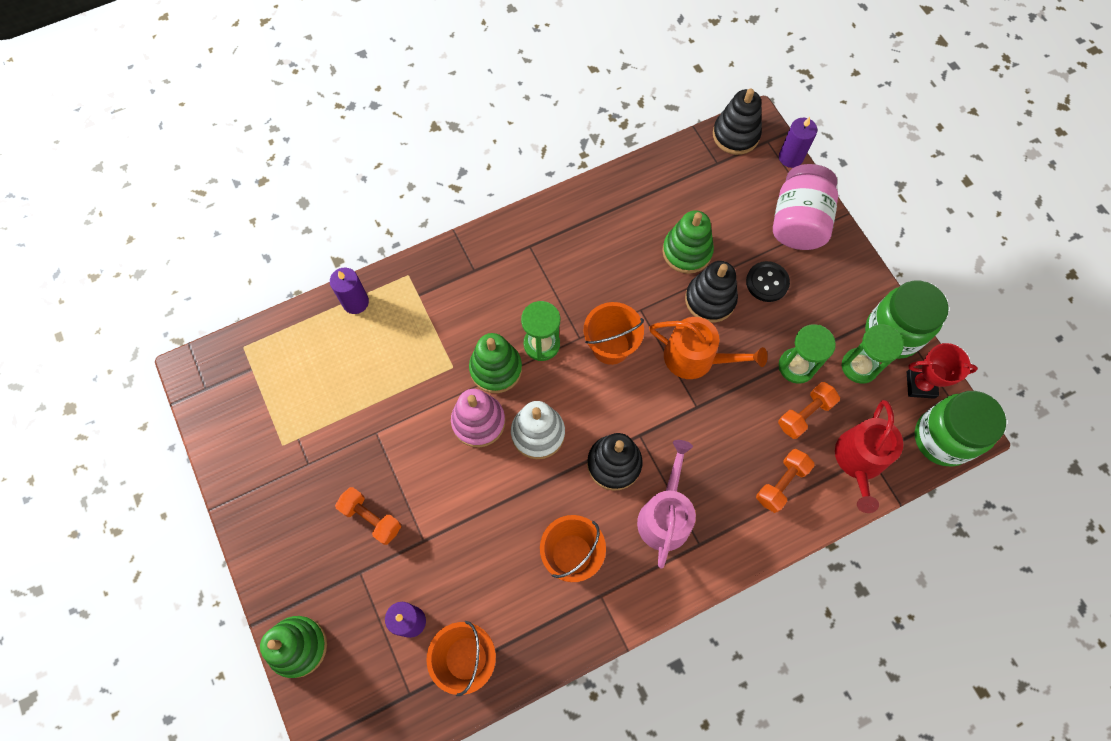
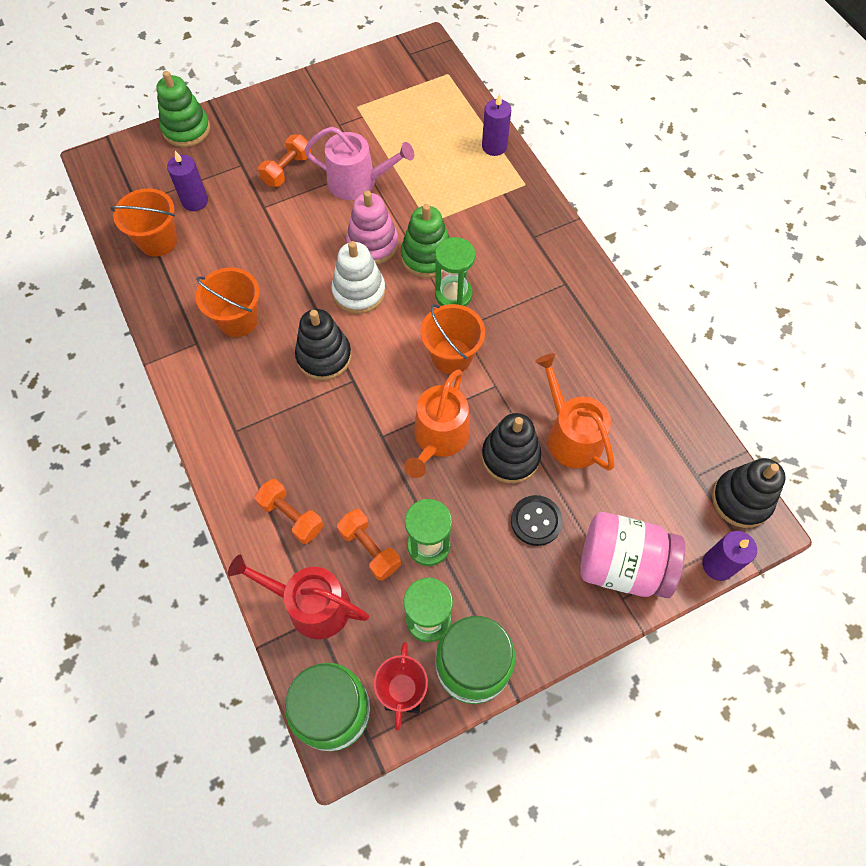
camera: 90 degrees right, 5 degrees down
pink watering can [637,440,696,569] -> pink watering can moved to [304,127,414,200]
green stacking toy [662,210,714,274] -> orange watering can [535,353,615,471]

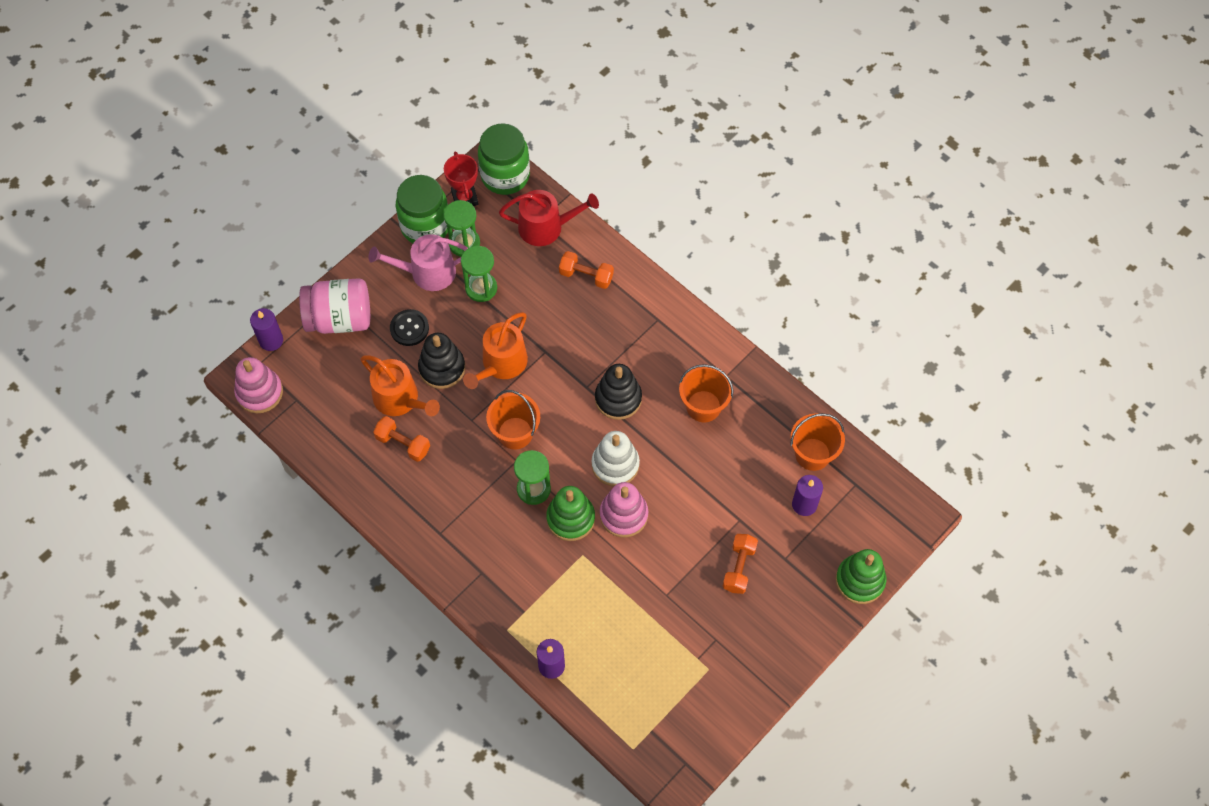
camera: 160 degrees right, 0 degrees up
pink watering can [304,127,414,200] -> pink watering can moved to [368,234,468,291]
orange dumbbell [337,509,401,581] -> orange dumbbell moved to [373,416,430,462]
orange watering can [404,369,470,478] -> orange watering can turned 150 degrees counterclockwise [463,312,528,389]
black stacking toy [712,458,786,528] -> pink stacking toy [234,357,283,413]

